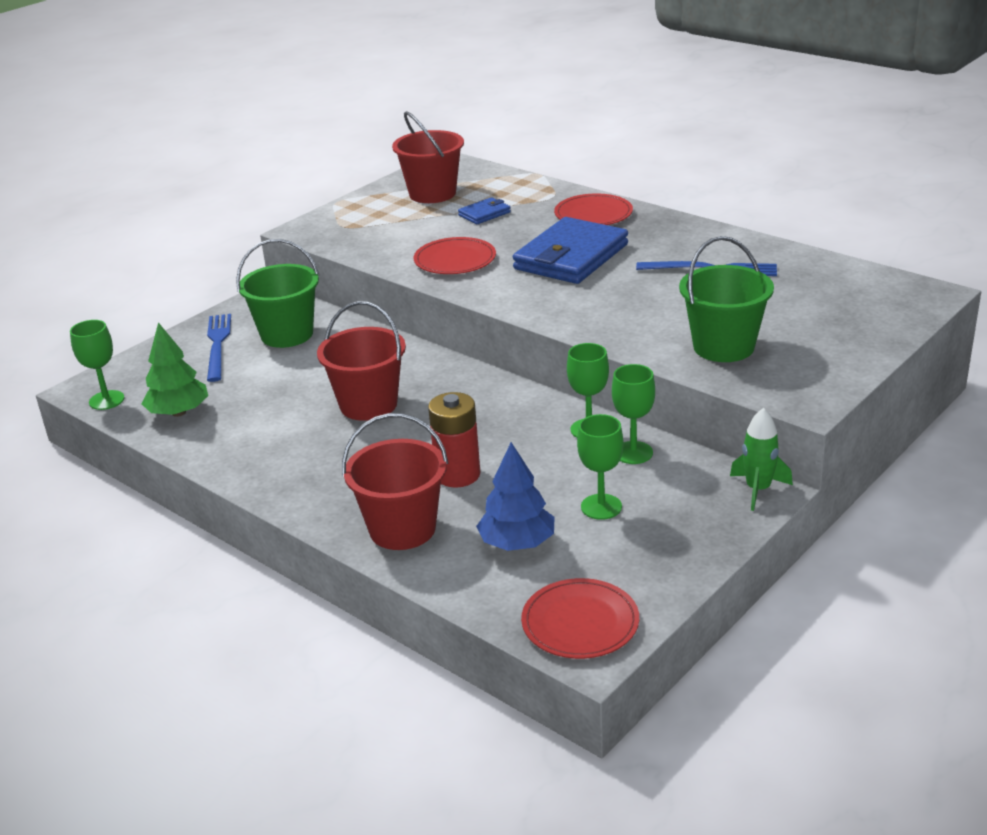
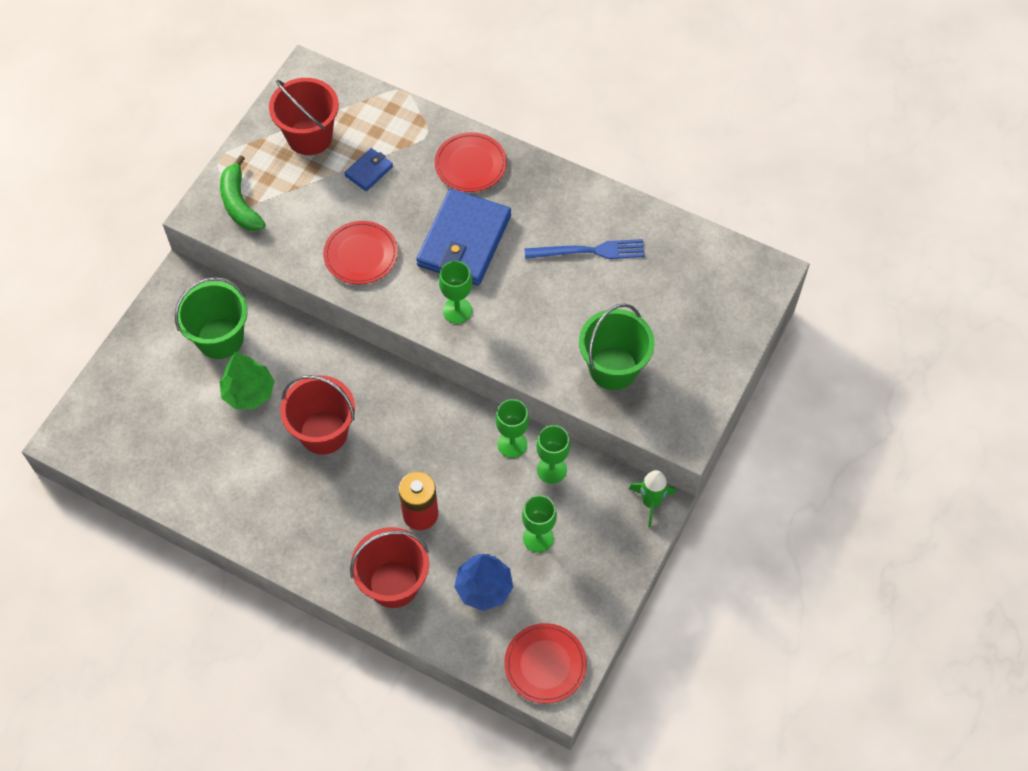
camera: 15 degrees left, 30 degrees up
green goblet [70,320,124,410] -> green goblet moved to [439,261,472,324]
green tree [141,322,208,417] -> green tree moved to [219,352,275,409]
blue fork [207,314,231,382] -> none
none -> green banana [220,155,266,231]

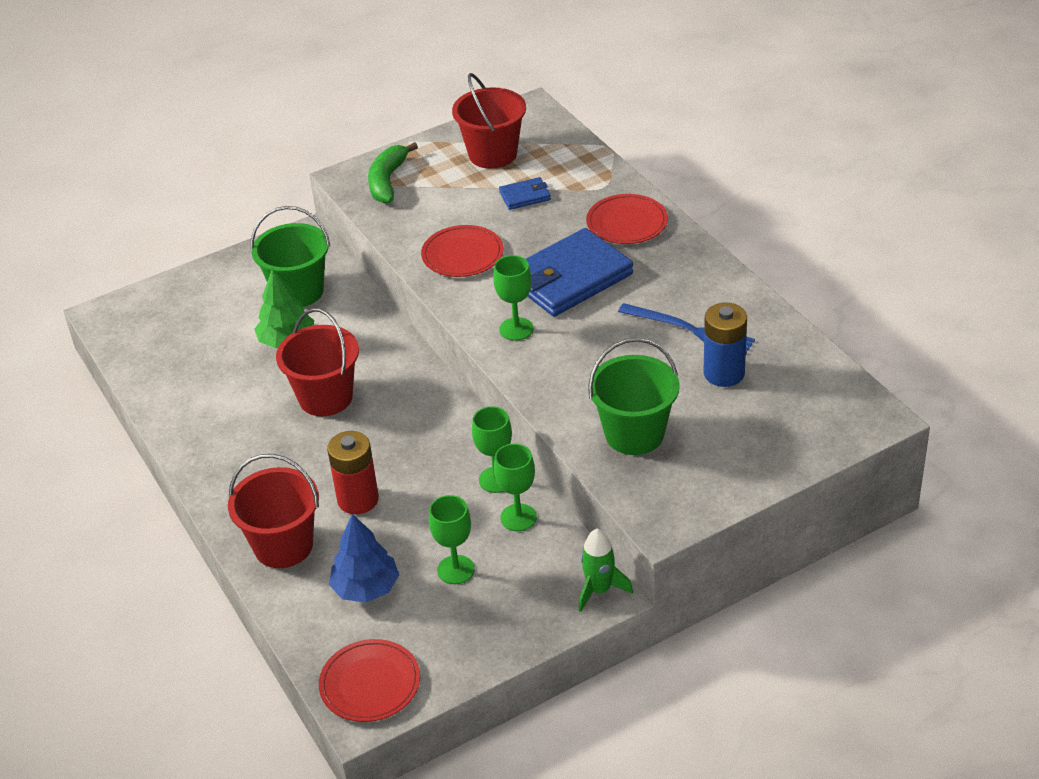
camera: 35 degrees right, 20 degrees down
none -> blue battery [703,303,747,387]

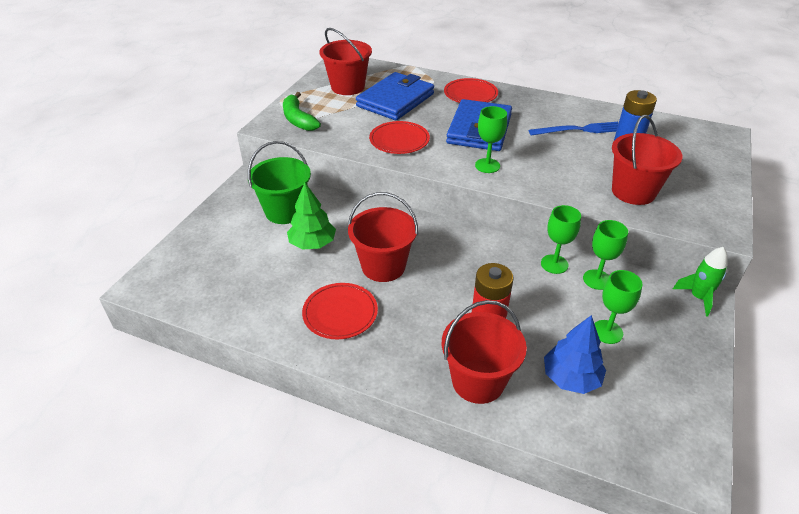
camera: 40 degrees left, 0 degrees up
red plate [319,639,420,722] -> red plate moved to [302,283,378,339]
blue wallet [499,177,551,210] -> blue wallet [356,72,434,120], size x2.19
green bucket [588,338,680,455] -> red bucket [612,115,682,205]

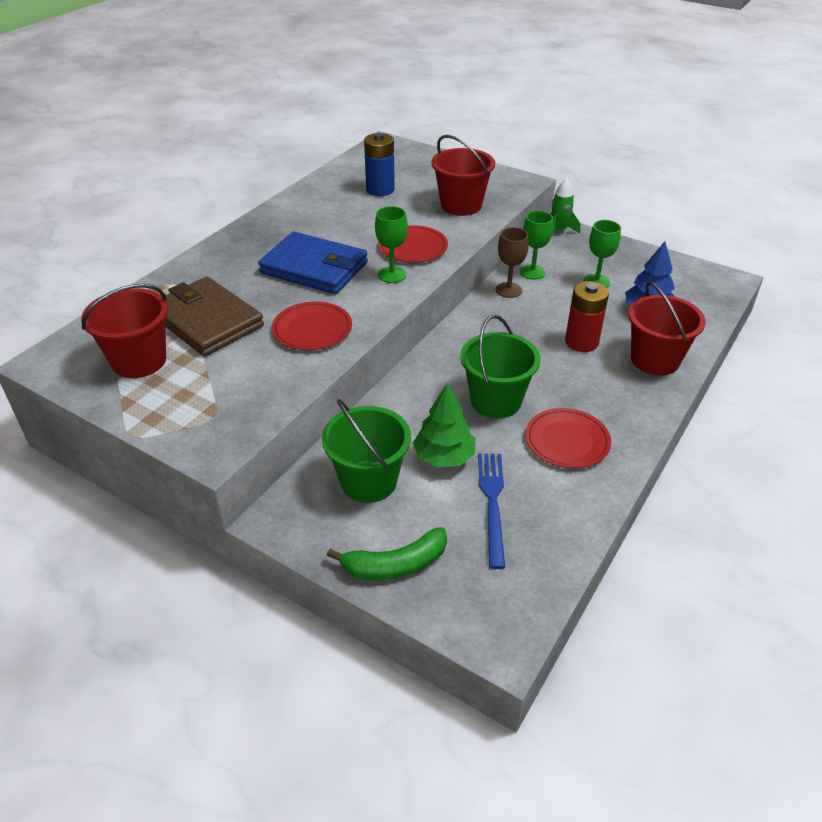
camera: 80 degrees left, 0 degrees up
green banana [283,92,321,131] -> green banana moved to [327,527,447,580]
red bucket [348,192,418,282] -> green bucket [460,315,540,418]
blue wallet [356,72,434,120] -> brown wallet [165,277,264,357]
red plate [444,78,498,103] -> red plate moved to [378,225,448,263]
blue fork [529,122,618,136] -> blue fork moved to [478,453,505,569]
green goblet [541,205,581,274] -> brown goblet [496,227,529,298]

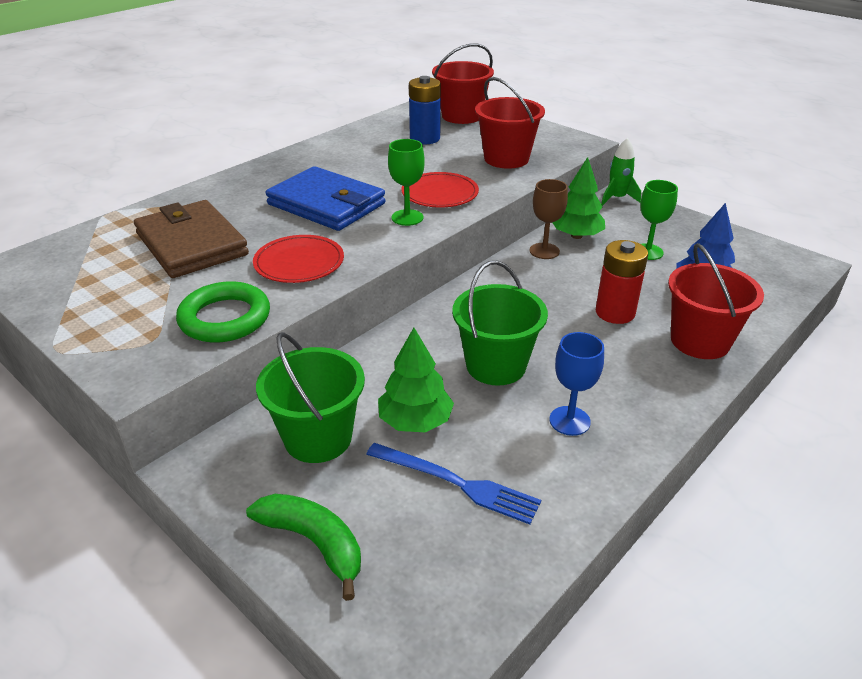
camera: 10 degrees right, 5 degrees down
red bucket [81,284,168,378] -> red bucket moved to [432,44,494,124]
green banana [327,527,447,580] -> green banana turned 135 degrees counterclockwise [246,494,361,601]
blue fork [478,453,505,569] -> blue fork turned 105 degrees clockwise [366,443,541,525]
green goblet [520,211,553,280] -> green tree [552,157,605,239]
red plate [525,408,611,469] -> blue goblet [549,332,604,436]
none -> green ring [176,281,270,343]

